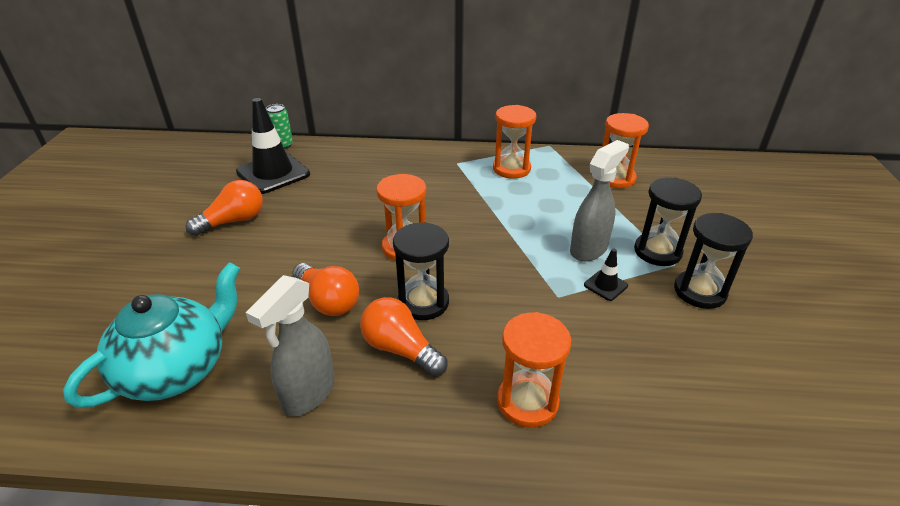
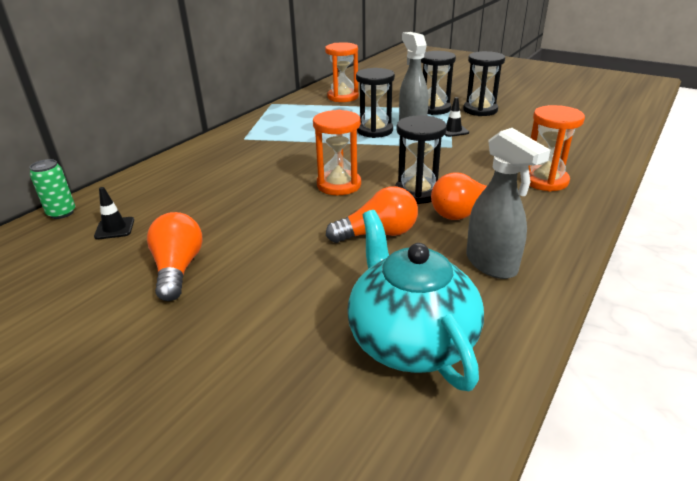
camera: 60 degrees left, 5 degrees down
black traffic cone [236,98,310,194] -> black traffic cone [94,187,134,240], size x0.45
orange hourglass [493,105,536,179] -> none
none -> black hourglass [356,68,395,138]

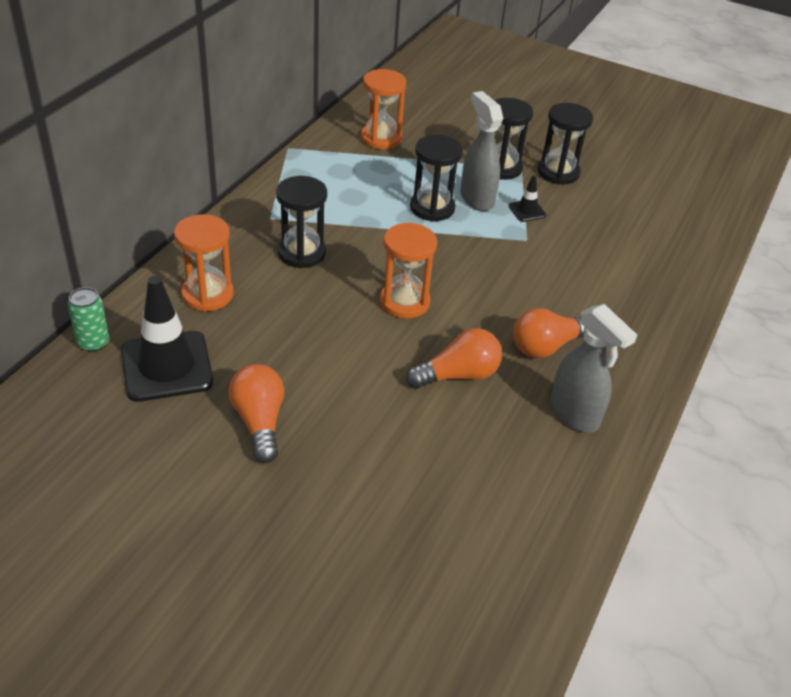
camera: 10 degrees left, 10 degrees up
black traffic cone [94,187,134,240] -> black traffic cone [121,276,213,402], size x2.21
turquoise teapot [348,210,484,391] -> none
black hourglass [395,115,447,204] -> black hourglass moved to [276,176,327,268]
orange hourglass [528,105,585,192] -> orange hourglass moved to [174,214,234,312]

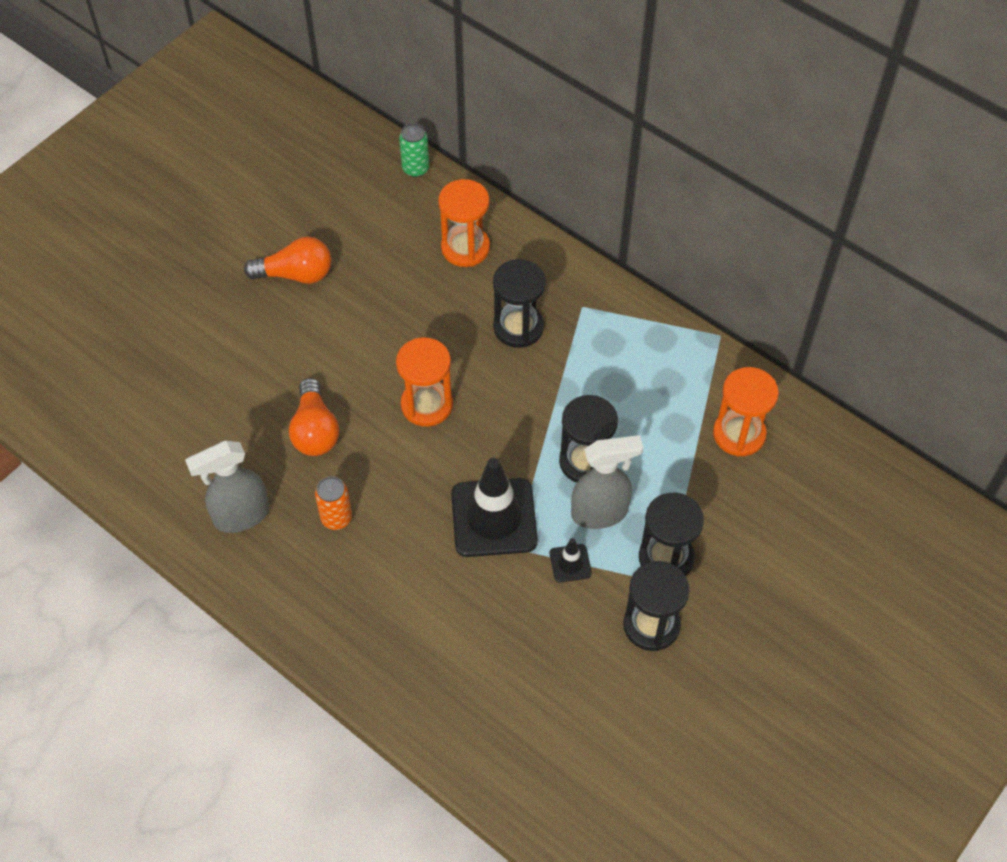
camera: 105 degrees right, 15 degrees up
black traffic cone [121,276,213,402] -> black traffic cone moved to [451,458,538,557]
orange light bulb [513,308,586,358] -> orange can [315,476,352,530]

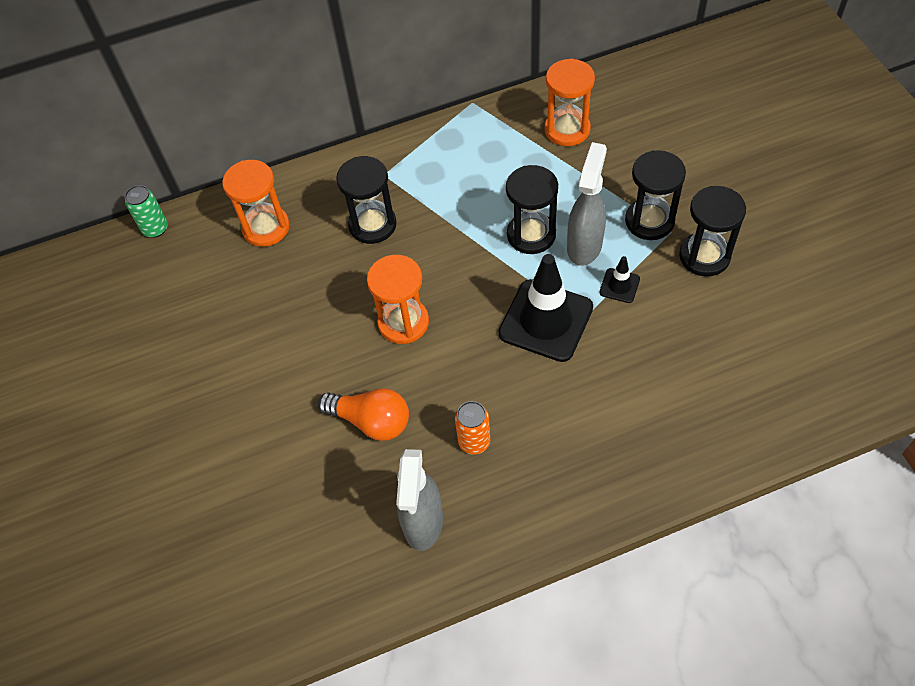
camera: 55 degrees left, 0 degrees up
orange light bulb [244,237,331,284] -> none

